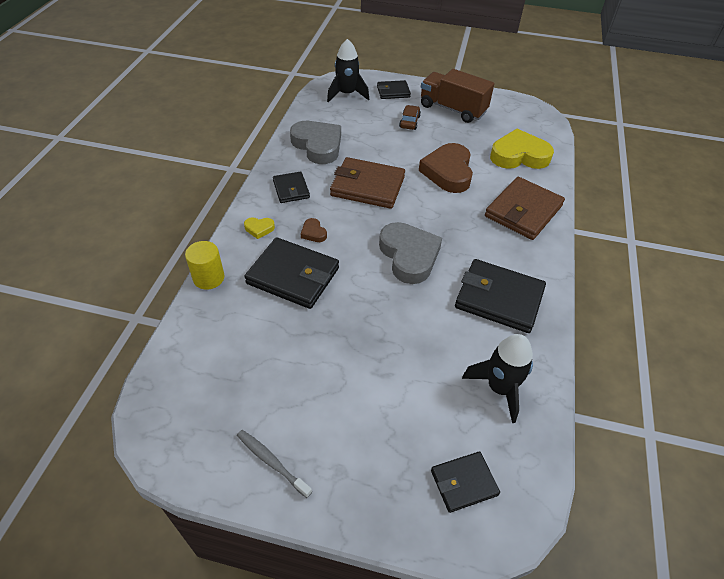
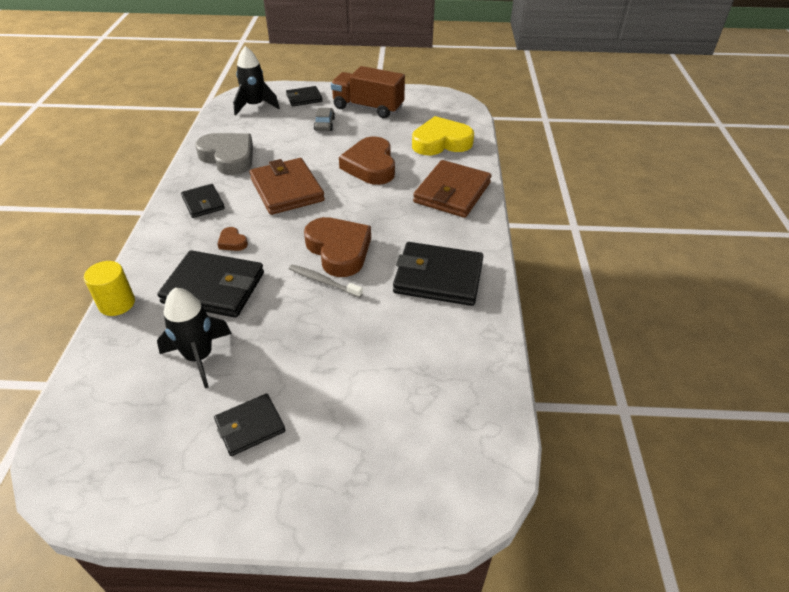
camera: 10 degrees left, 5 degrees down
grey toothbrush [237,430,312,498] -> grey toothbrush moved to [289,265,363,298]
yellow heart [244,217,275,239] -> none
brown wallet [330,157,405,209] -> brown wallet turned 60 degrees clockwise [249,158,325,215]
grey heart [379,222,442,284] -> brown heart [304,217,371,277]
brown car [399,105,421,130] -> grey car [314,108,335,131]
black wallet [431,451,500,513] -> black wallet moved to [214,393,285,456]
black rocket [462,334,533,423] -> black rocket moved to [157,288,232,388]

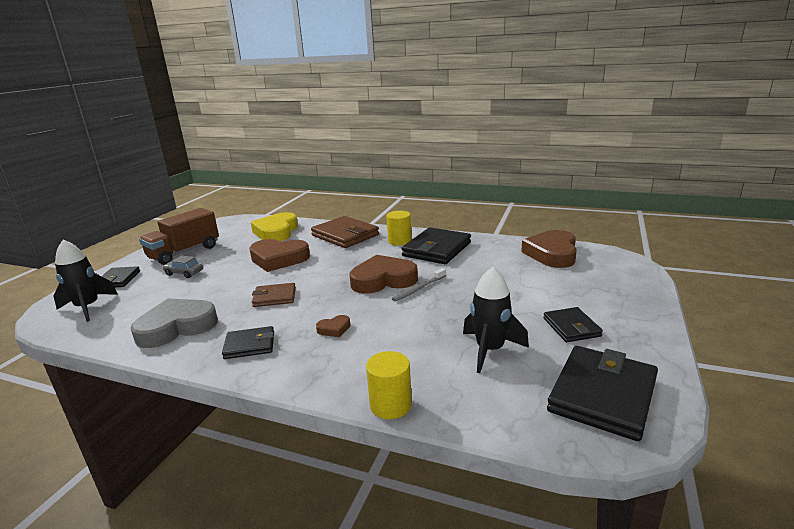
camera: 70 degrees left, 20 degrees down
black wallet [157,250,264,318] -> black wallet moved to [547,346,658,441]
brown wallet [249,158,325,215] -> brown wallet [252,283,296,307], size x0.57
none -> yellow cylinder [387,211,412,246]
none -> brown heart [521,230,577,268]

